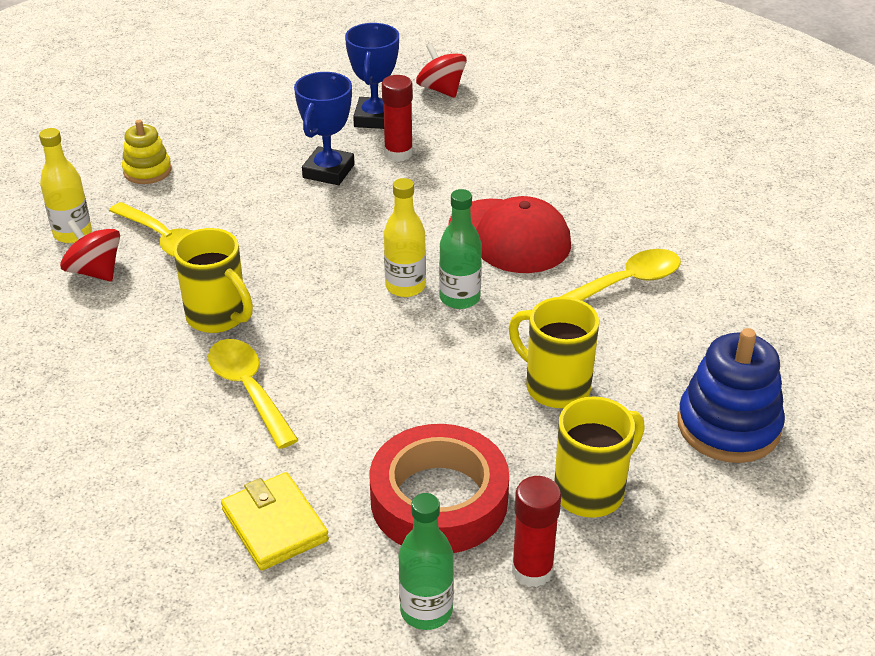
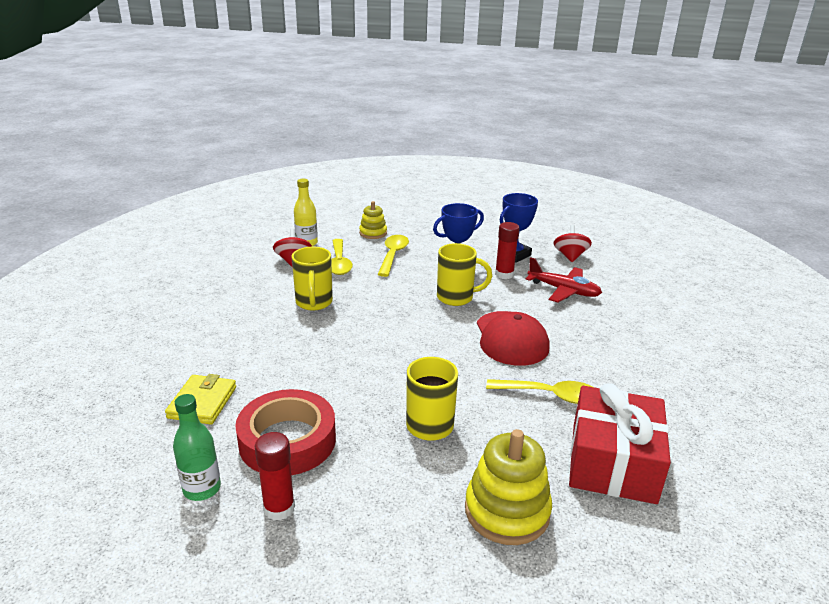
camera: 40 degrees right, 10 degrees down
yellow spoon [208,339,298,449] -> yellow spoon moved to [378,235,409,277]
yellow bottle [384,178,426,297] -> none
green bottle [439,189,482,309] -> none
yellow mug [554,396,645,518] -> yellow mug moved to [437,243,492,306]
blue stacking toy [677,328,785,463] -> yellow stacking toy [465,429,552,545]
none -> red plane [525,257,602,303]
none -> red gift [569,383,671,504]

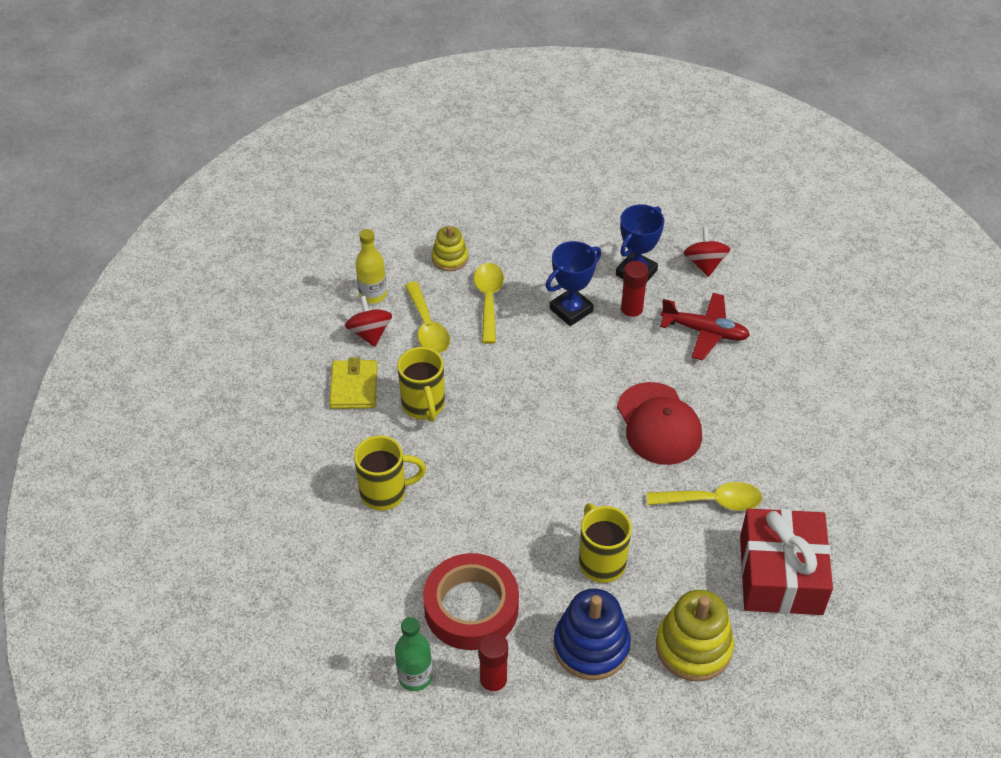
camera: 10 degrees left, 20 degrees up
yellow wallet [165,374,236,424] -> yellow wallet moved to [329,357,377,409]
yellow mug [437,243,492,306] -> yellow mug moved to [354,436,426,511]
none -> blue stacking toy [554,588,631,680]

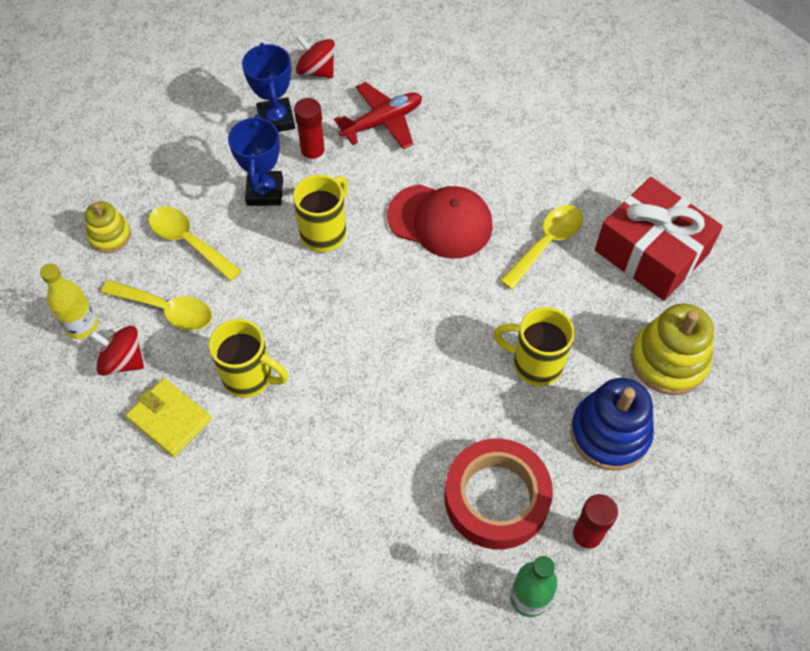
camera: 50 degrees left, 10 degrees up
yellow mug [354,436,426,511] -> yellow mug moved to [293,175,348,252]

